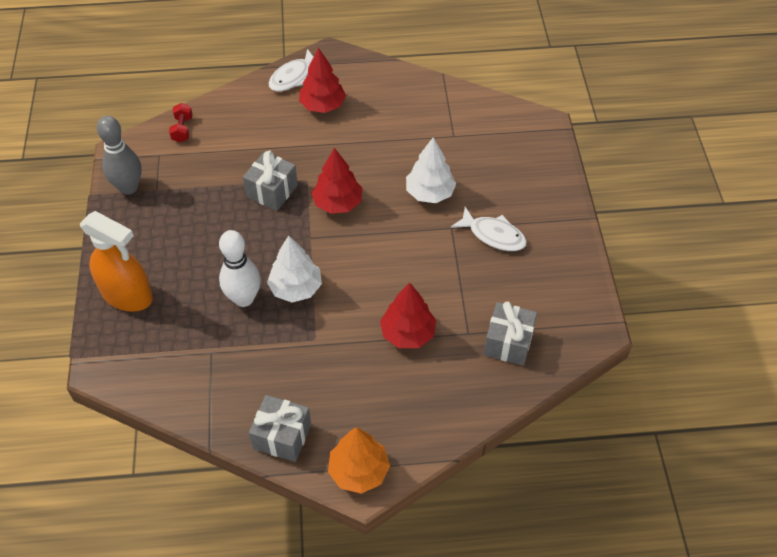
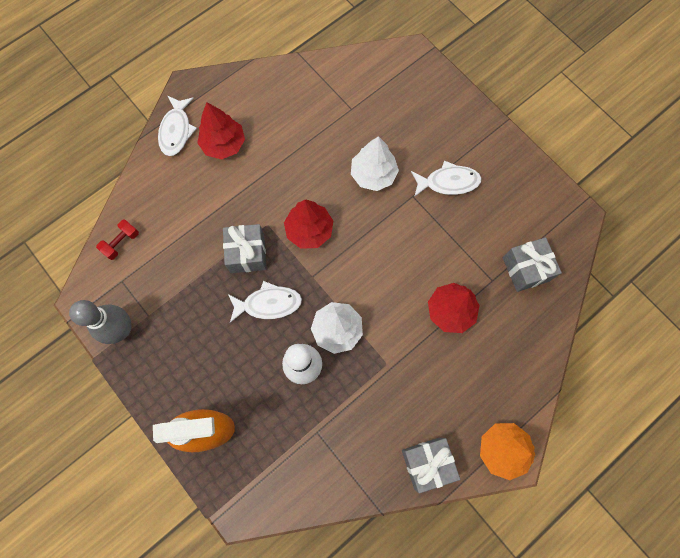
camera: 35 degrees left, 20 degrees up
red dumbbell [169,103,193,142] -> red dumbbell turned 75 degrees clockwise [96,219,139,260]
none -> white fish [228,281,302,323]

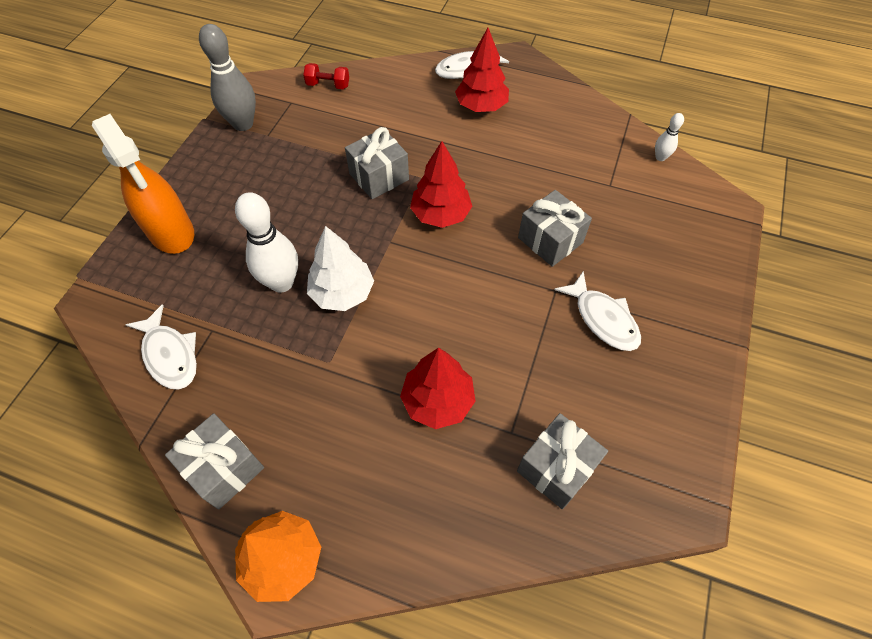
camera: 60 degrees right, 15 degrees down
white fish [228,281,302,323] -> white fish moved to [126,304,197,390]
white tree [351,136,399,191] -> grey gift [518,190,592,267]
none -> white bowling pin [655,113,684,161]

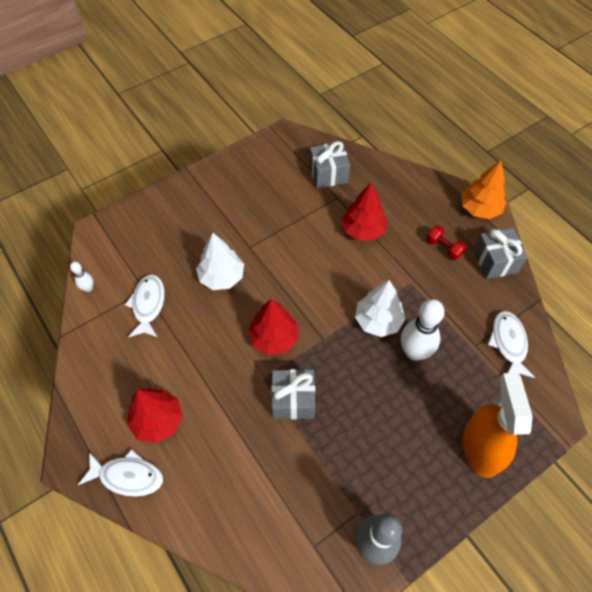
camera: 145 degrees left, 0 degrees up
red dumbbell [303,63,349,89] -> red dumbbell moved to [427,226,466,260]
grey gift [518,190,592,267] -> white tree [196,233,244,290]
white fish [554,271,641,351] -> white fish moved to [125,275,165,337]

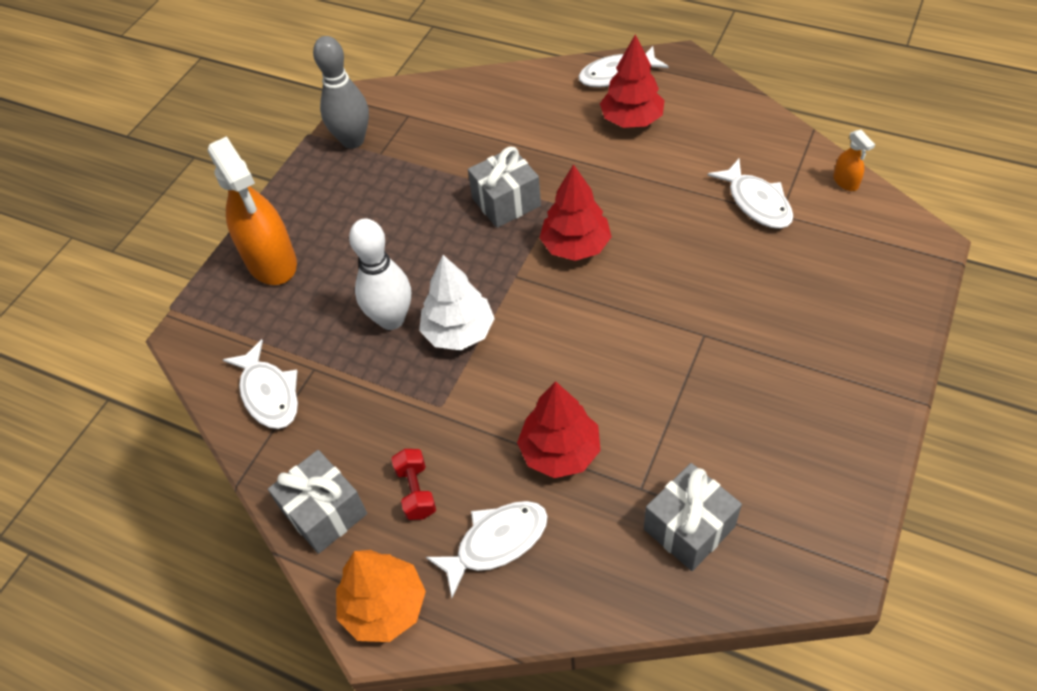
camera: 155 degrees right, 5 degrees down
white bowling pin [70,262,94,292] -> orange spray bottle [833,130,875,191]
white tree [196,233,244,290] -> none
red dumbbell [427,226,466,260] -> red dumbbell turned 60 degrees clockwise [391,449,436,520]
none -> white fish [426,501,548,598]

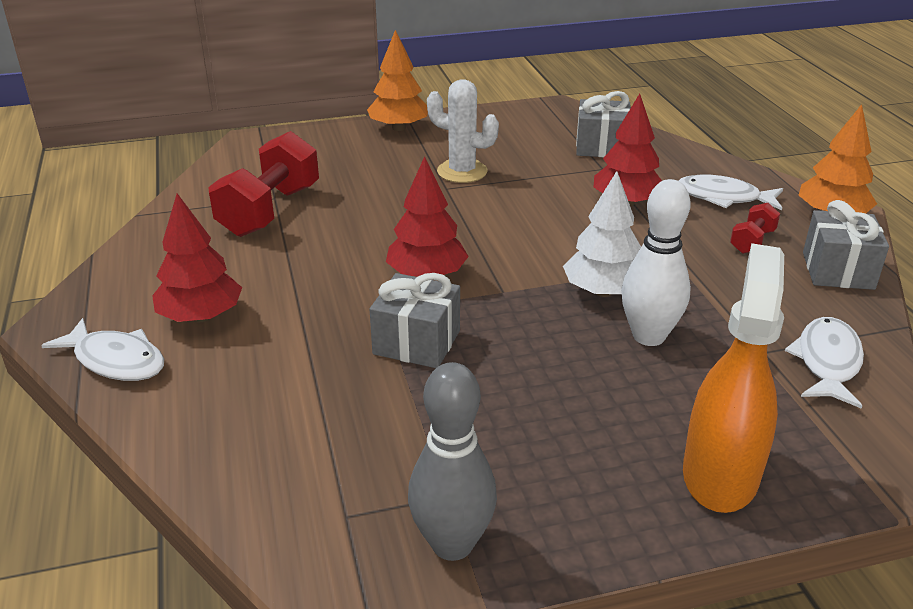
camera: 135 degrees left, 20 degrees down
white fish [707,159,793,229] -> red dumbbell [208,131,319,237]
orange spray bottle [833,130,875,191] -> none
none -> orange tree [367,30,428,131]
none -> white cactus [427,79,499,183]

